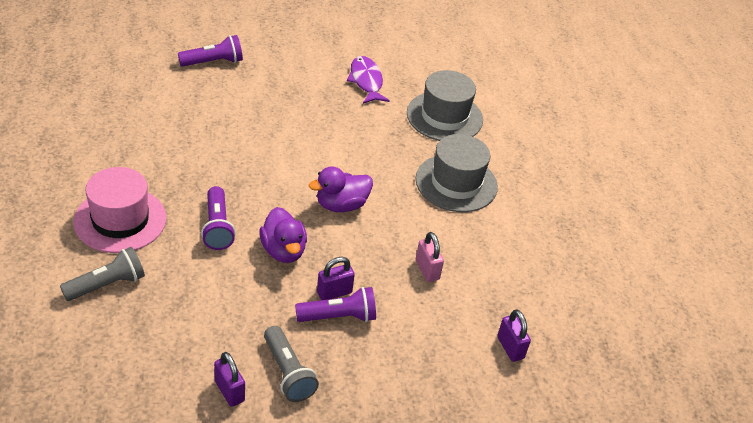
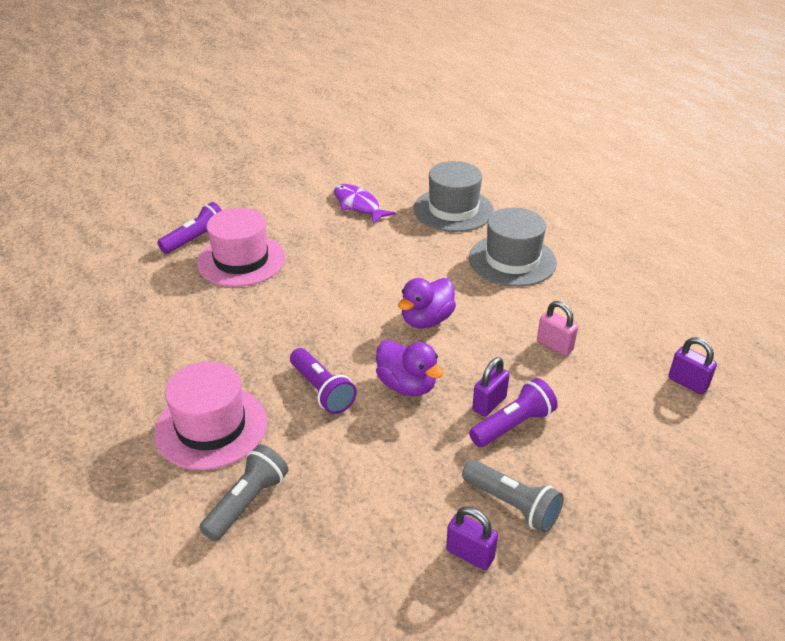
camera: 20 degrees left, 5 degrees down
none -> pink hat [197,208,285,287]

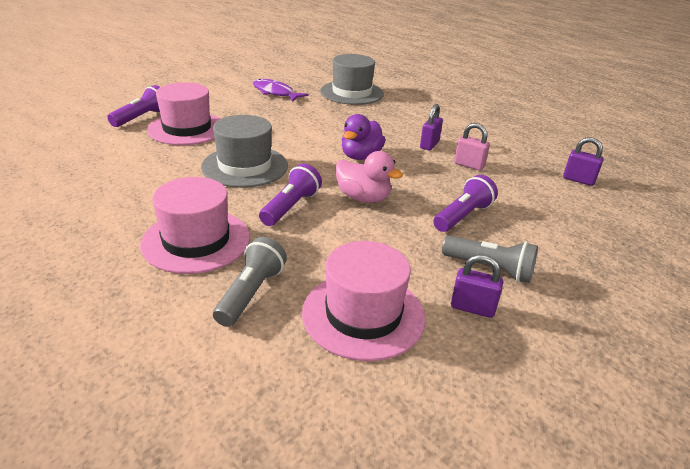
camera: 15 degrees left, 5 degrees down
purple flashlight [290,348,357,414] -> purple flashlight turned 105 degrees counterclockwise [259,164,322,226]
purple duck [376,340,444,396] -> pink duck [335,151,403,203]
grey hat [469,208,557,287] -> grey hat moved to [201,115,288,188]
purple padlock [472,357,510,417] -> purple padlock moved to [420,104,443,150]
none -> pink hat [302,241,426,361]

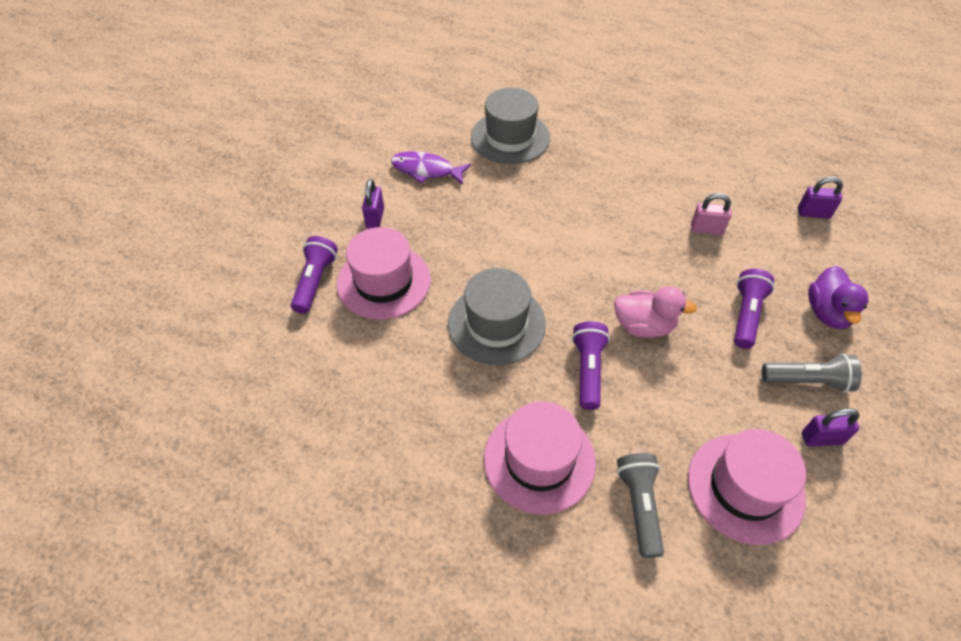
camera: 20 degrees left, 20 degrees up
purple duck [342,114,385,160] -> purple duck moved to [808,266,868,329]
purple padlock [420,104,443,150] -> purple padlock moved to [362,179,384,228]

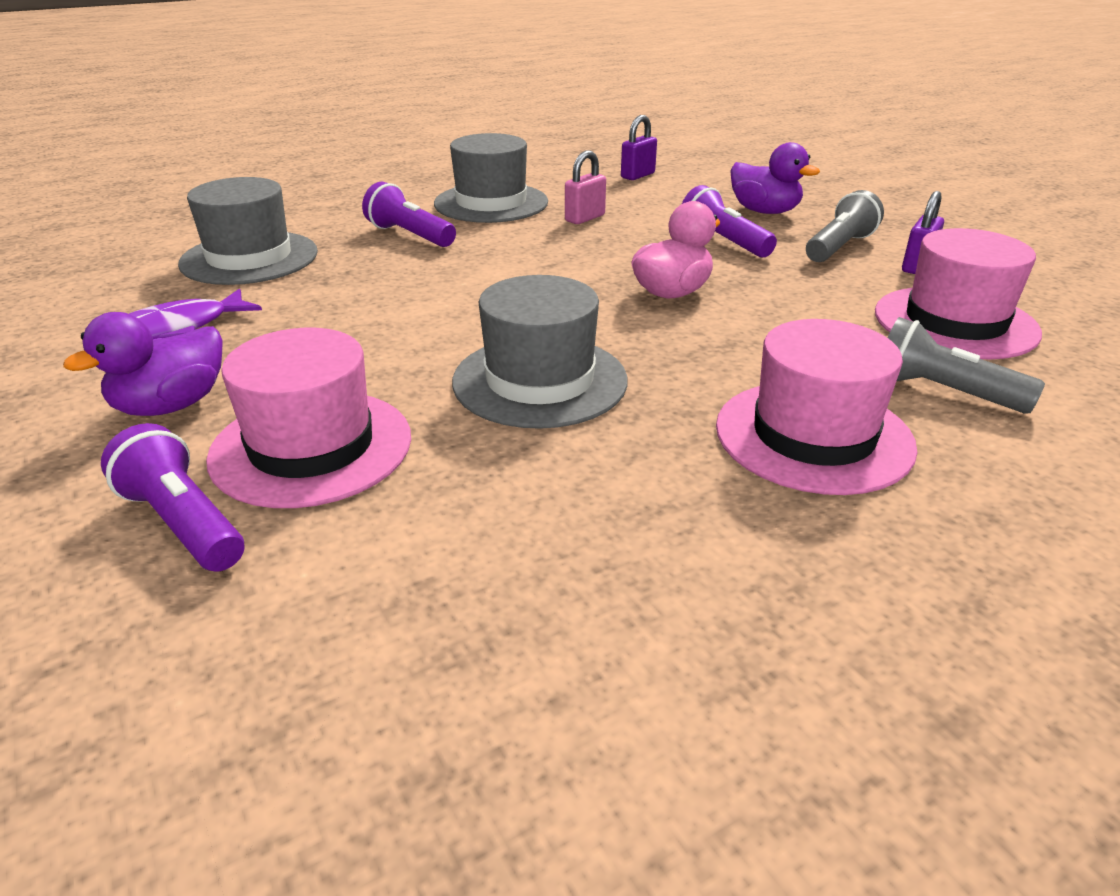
camera: 55 degrees left, 20 degrees down
purple padlock [362,179,384,228] -> purple duck [63,312,222,416]
purple flashlight [572,321,610,410] -> purple flashlight moved to [362,182,456,247]
none -> grey hat [434,133,548,223]

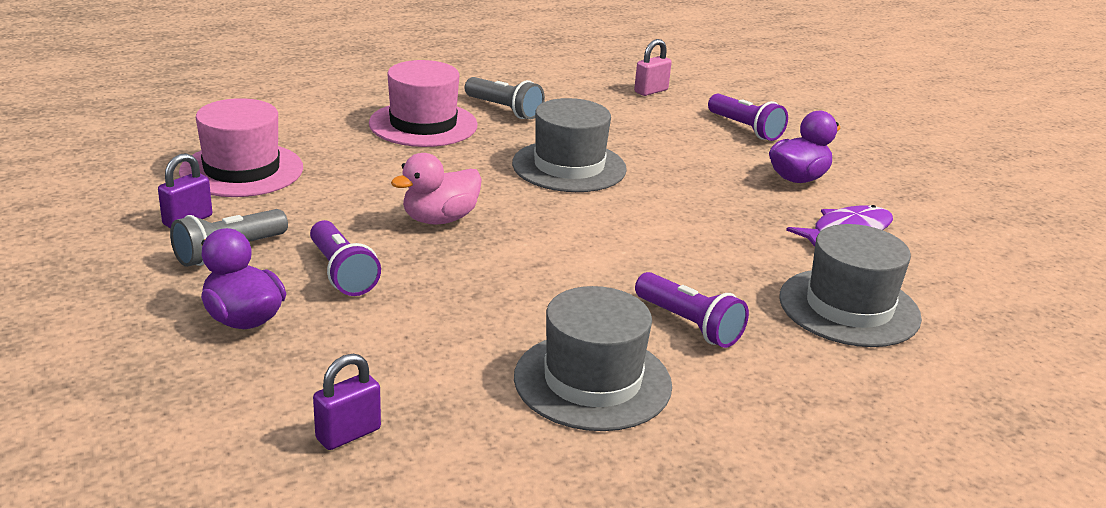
camera: 175 degrees left, 5 degrees down
pink hat [206,328,411,508] -> none
pink padlock [565,151,606,224] -> pink padlock moved to [634,39,672,96]
grey flashlight [887,317,1045,414] -> grey flashlight moved to [465,77,545,119]

